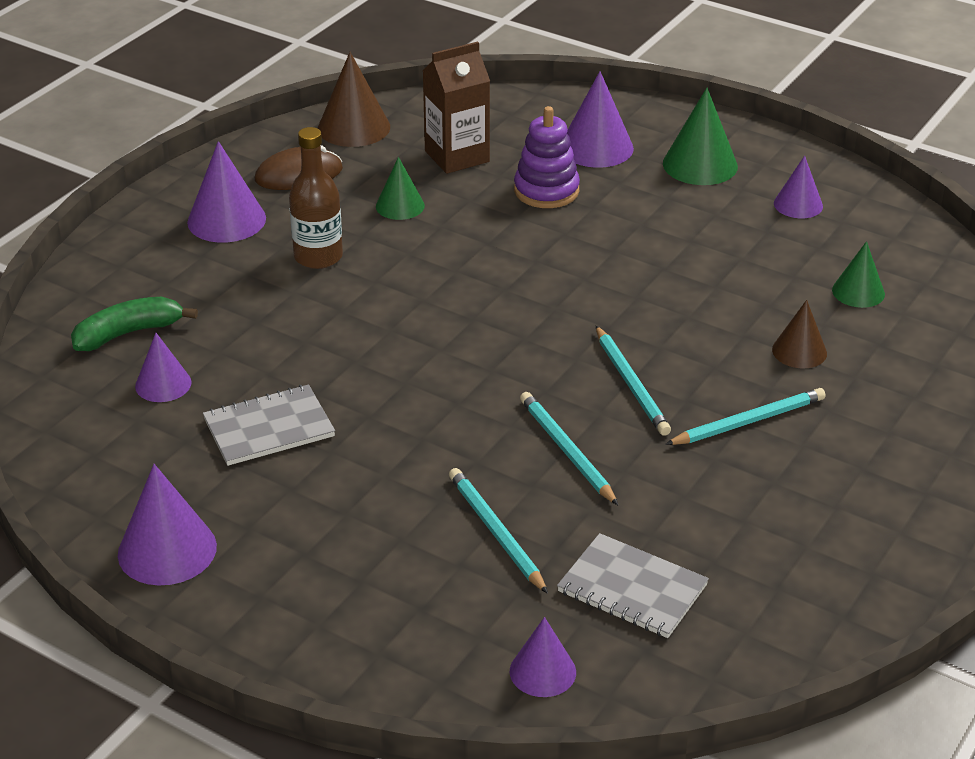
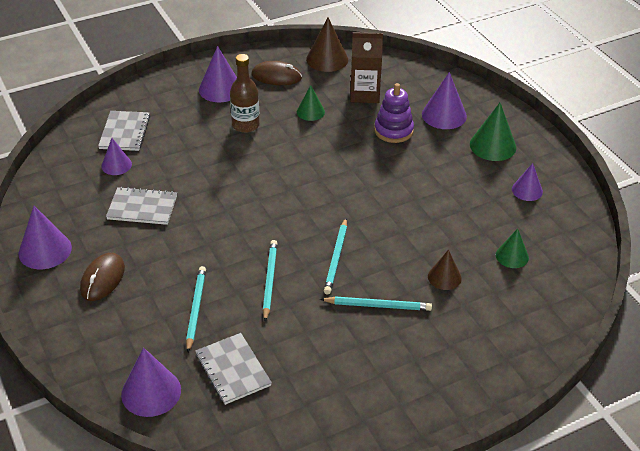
camera: 30 degrees right, 5 degrees up
green banana [71,297,198,351] -> grey notebook [98,111,150,151]
purple cone [510,617,576,697] -> purple cone [121,348,181,417], size x1.58
none -> brown mouse [80,253,125,301]

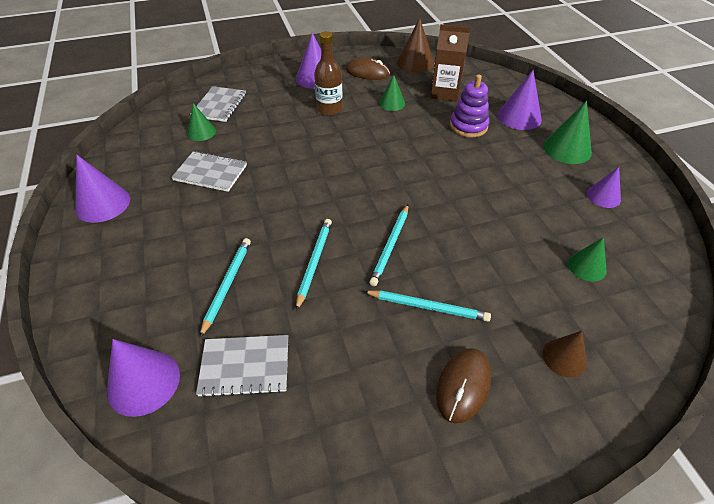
camera: 10 degrees right, 5 degrees up
brown mouse [80,253,125,301] -> brown mouse moved to [436,348,491,423]
purple cone [101,138,132,175] -> green cone [187,103,216,141]
grey notebook [195,333,272,405] -> grey notebook turned 75 degrees counterclockwise [196,335,288,398]
brown cone [428,250,462,290] -> brown cone moved to [542,331,587,378]

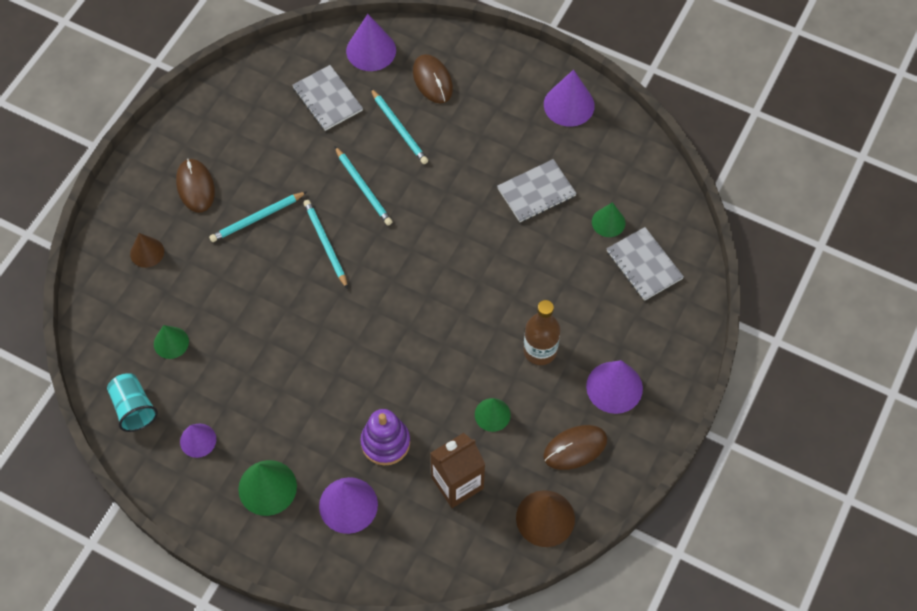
camera: 135 degrees right, 15 degrees up
grey notebook [196,335,288,398] -> grey notebook turned 75 degrees counterclockwise [292,65,363,131]
none -> turquoise cup [107,373,158,432]
none -> brown mouse [413,54,453,103]

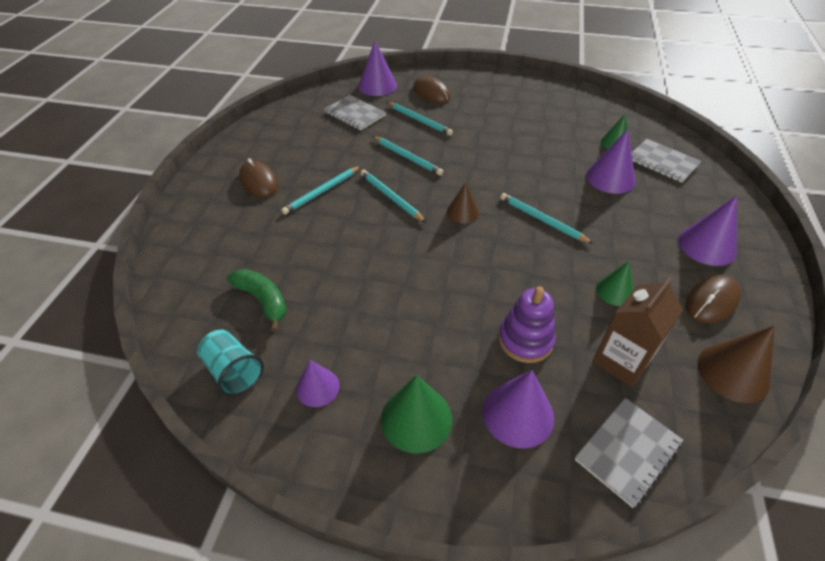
camera: 15 degrees left, 15 degrees down
brown cone [130,233,164,268] -> brown cone moved to [447,182,479,224]
green cone [154,325,189,359] -> green banana [227,269,287,332]
grey notebook [497,159,577,222] -> grey notebook moved to [575,398,683,508]
brown bottle [523,300,560,365] -> none
purple cone [544,70,595,127] -> purple cone moved to [586,129,636,194]
none -> turquoise pencil [500,193,593,244]

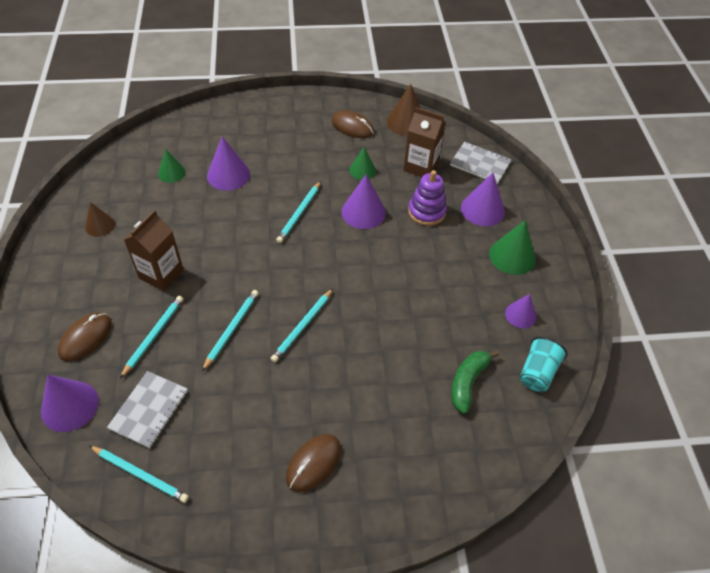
camera: 110 degrees left, 5 degrees up
turquoise pencil [281,166,361,215] -> turquoise pencil moved to [89,446,189,503]
brown cone [447,182,479,224] -> brown cone moved to [85,202,115,237]
grey notebook [632,139,701,183] -> none
purple cone [678,196,737,266] -> purple cone moved to [342,175,386,229]
none -> brown carton [124,210,184,291]

